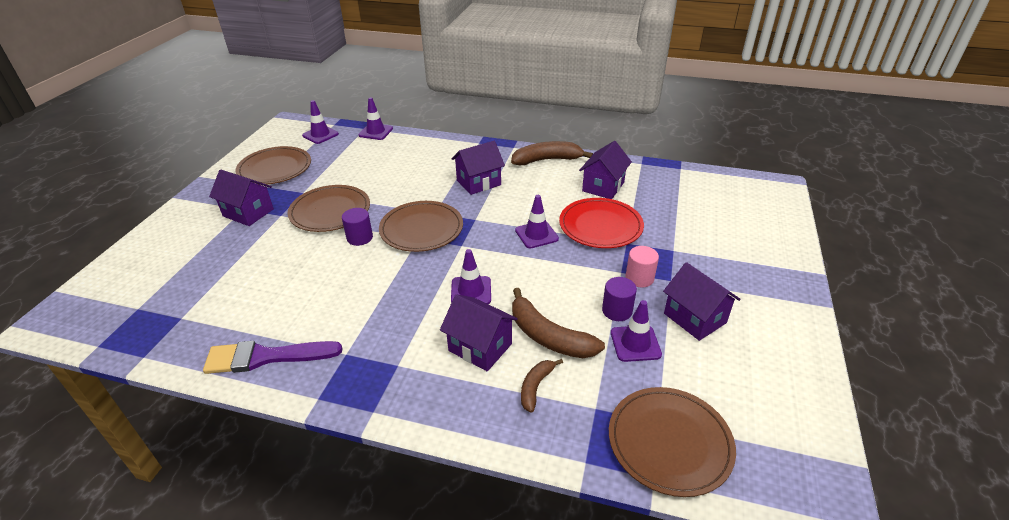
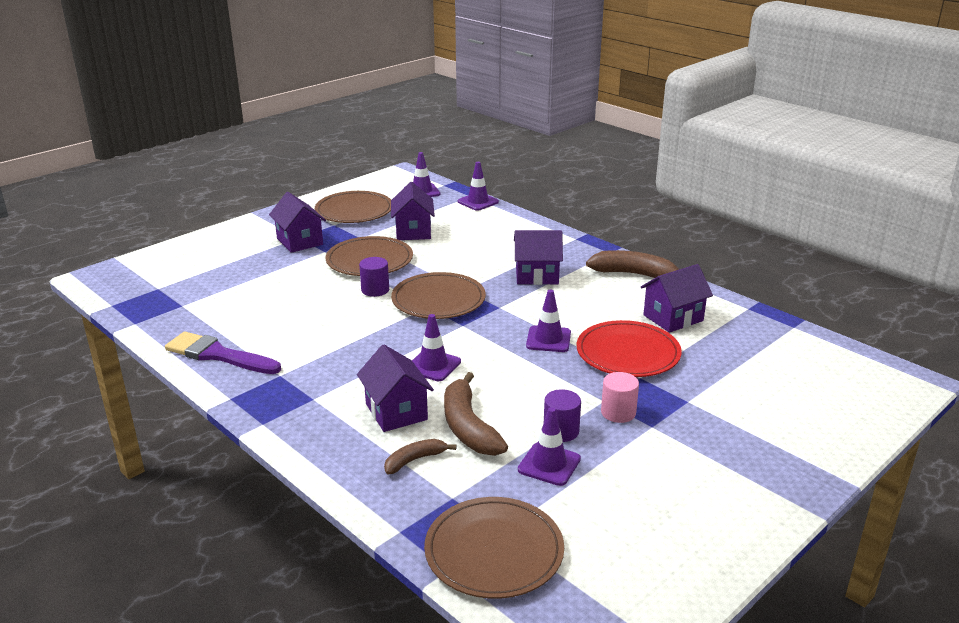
camera: 30 degrees right, 10 degrees down
purple house [663,262,741,341] -> purple house moved to [391,182,435,240]

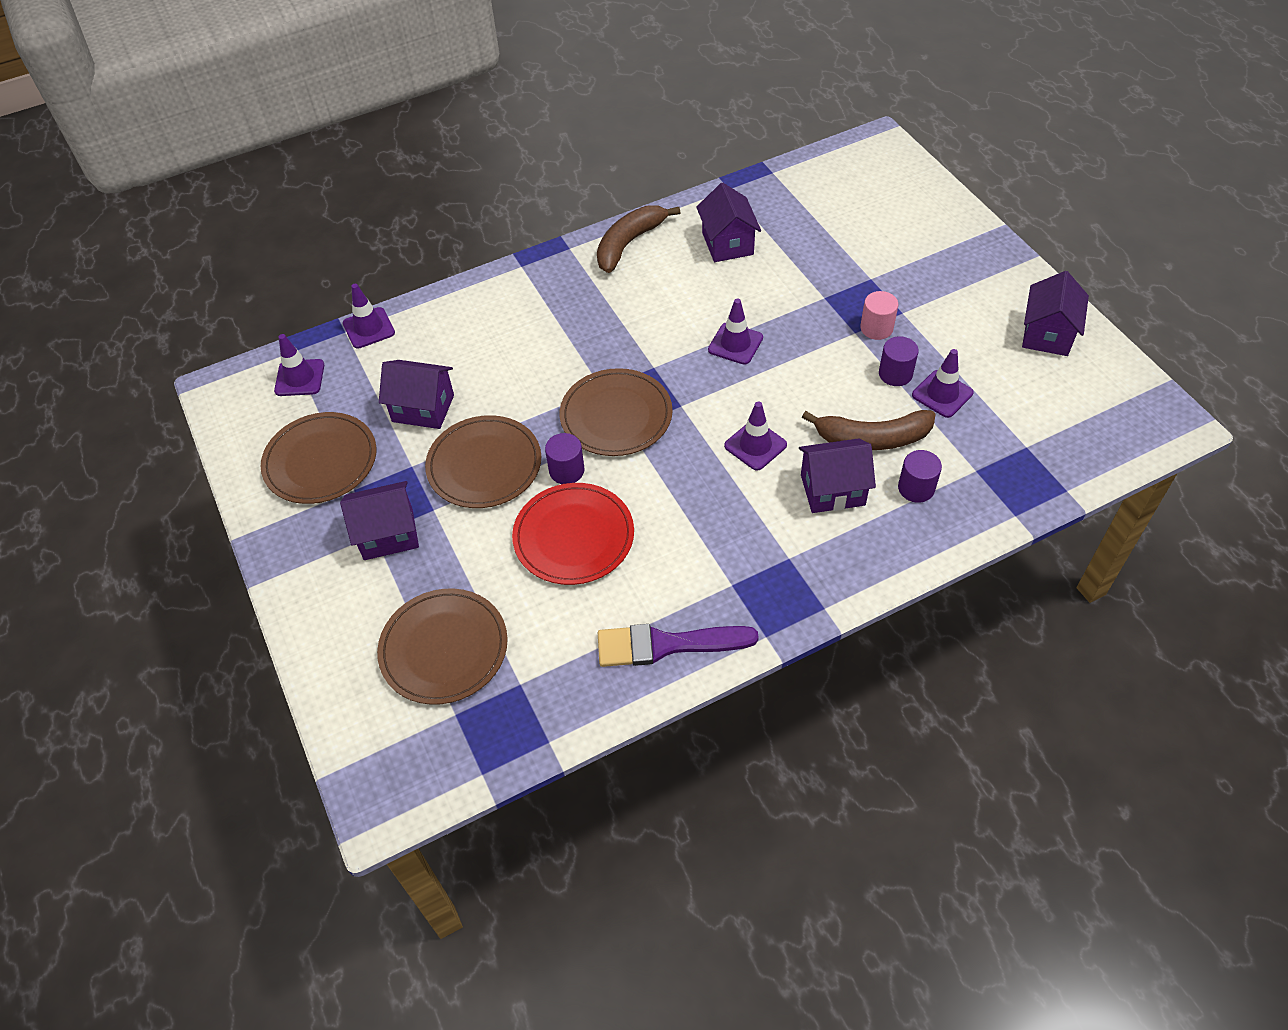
camera: 70 degrees left, 25 degrees up
purple brush [165,332,281,374] -> purple brush turned 45 degrees clockwise [598,624,759,667]
brown banana [384,439,456,474] -> purple cylinder [898,450,942,503]
brown plate [424,497,564,599] -> brown plate moved to [377,588,508,705]
purple house [514,230,563,285] -> purple house moved to [1022,271,1089,356]
red plate [577,320,682,377] -> red plate moved to [512,483,634,585]

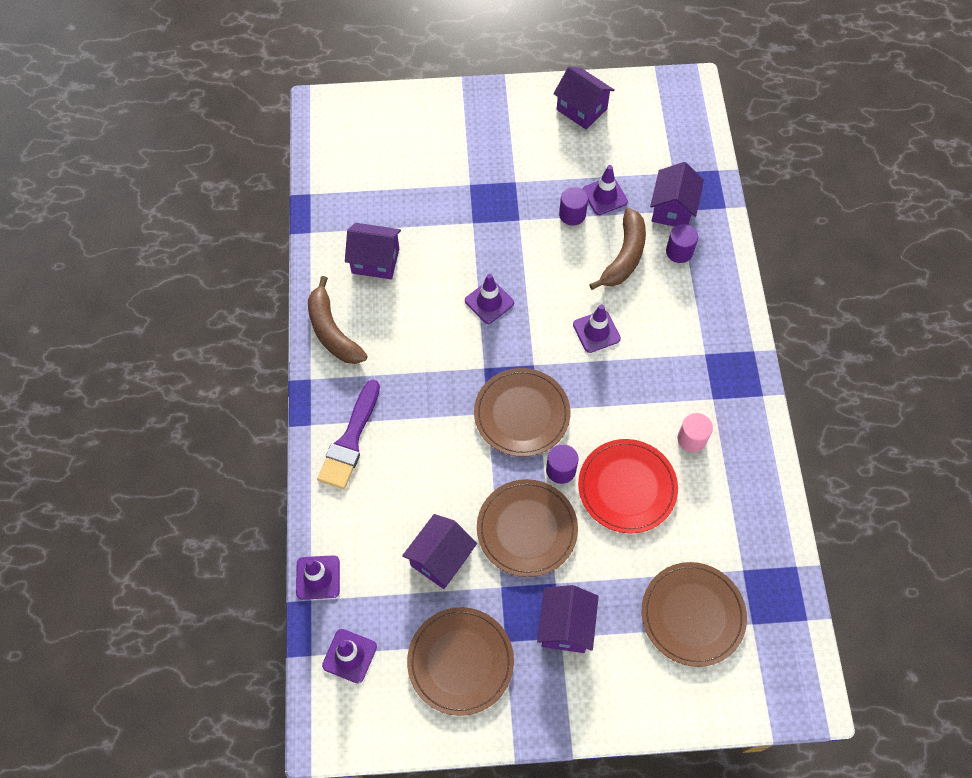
camera: 70 degrees left, 10 degrees up
purple brush [598,624,759,667] -> purple brush moved to [317,380,380,489]
purple house [799,438,876,513] -> purple house moved to [650,162,704,227]
pink cylinder [860,291,898,340] -> pink cylinder moved to [677,413,713,452]

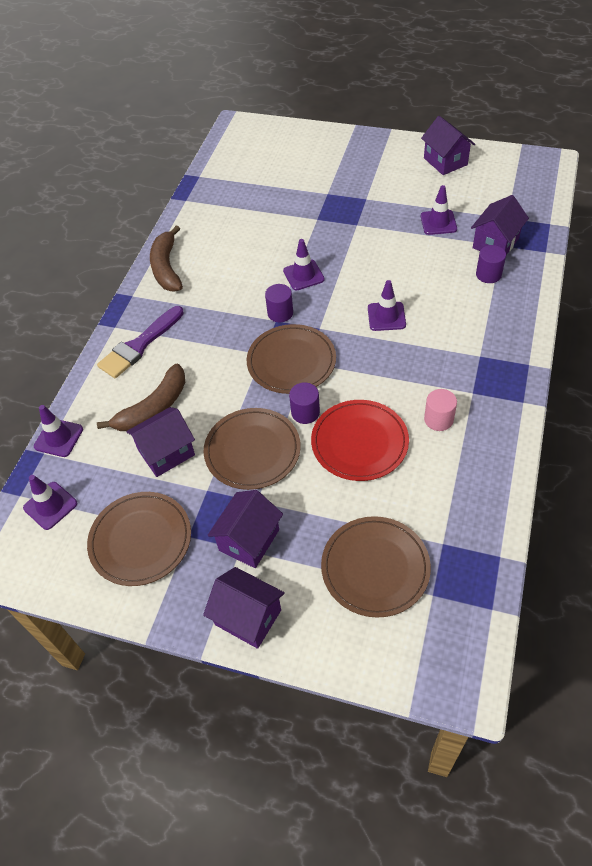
camera: 25 degrees right, 10 degrees down
purple house [345,223,401,279] -> purple house moved to [203,567,285,649]
purple cylinder [559,187,588,226] -> purple cylinder moved to [265,284,293,322]
brown banana [589,208,646,290] -> brown banana moved to [97,364,185,431]

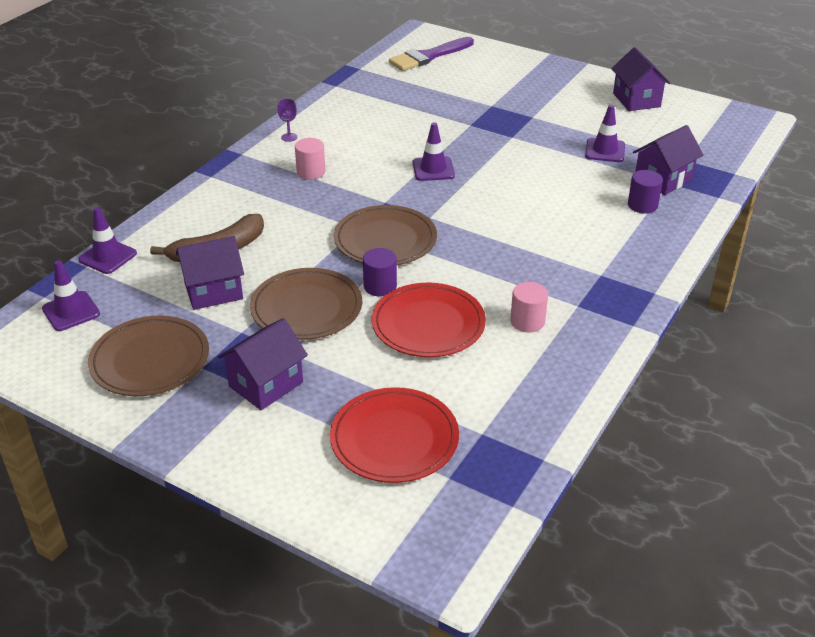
camera: 10 degrees right, 15 degrees down
purple brush [97,306,184,378] -> purple brush moved to [389,37,474,71]
brown banana [150,225,183,291] -> purple goblet [277,98,297,142]
purple house [203,567,285,649] -> none
purple cylinder [265,284,293,322] -> none
brown plate [321,516,431,618] -> red plate [330,387,459,483]
purple traffic cone [368,280,406,331] -> none
none -> pink cylinder [295,138,325,180]

